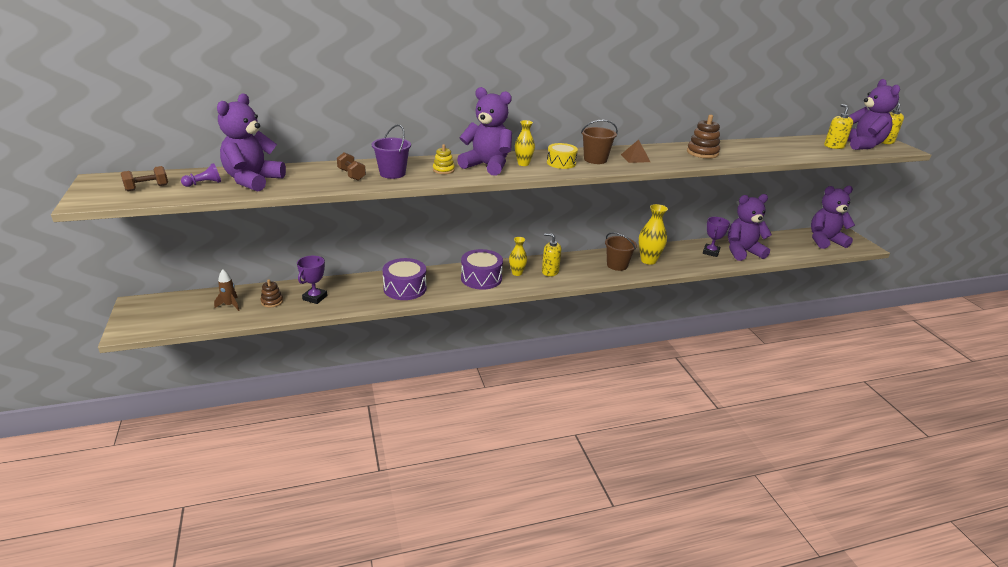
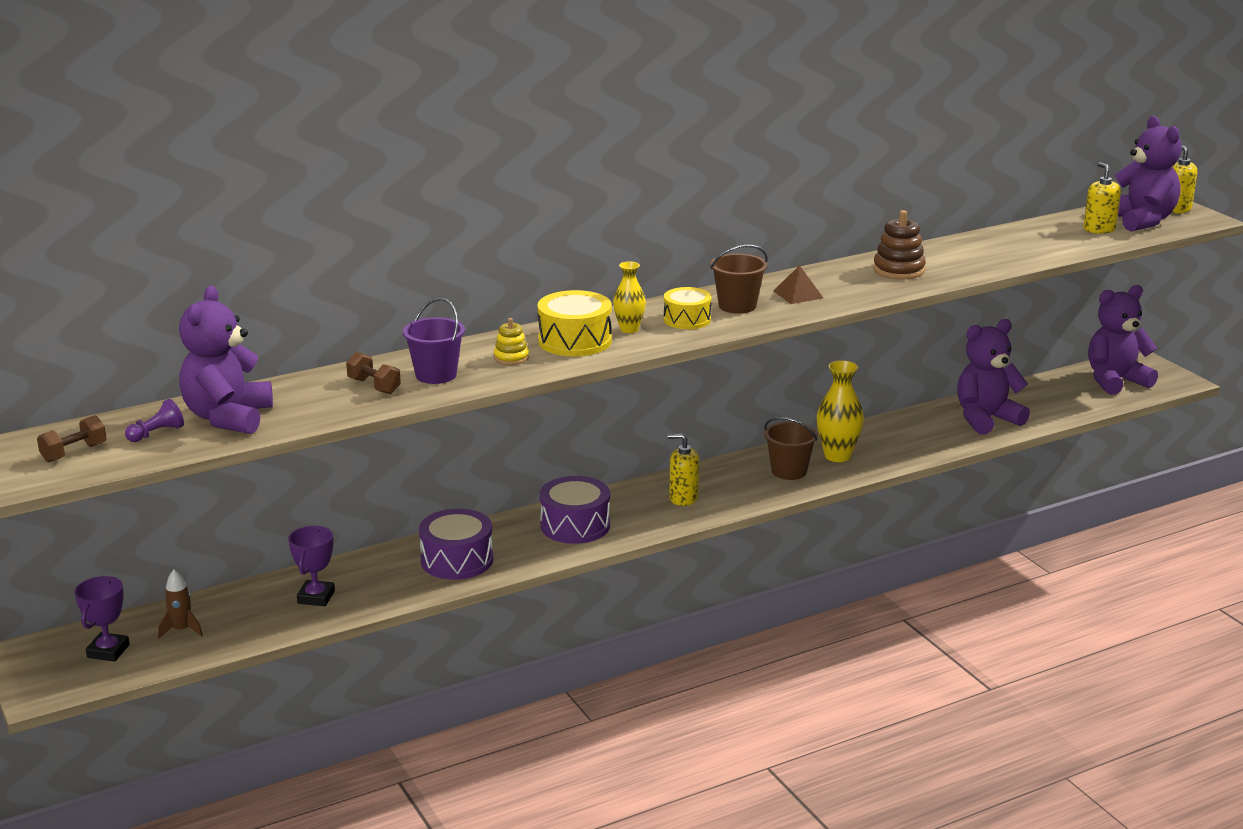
camera: 10 degrees left, 5 degrees down
brown stacking toy [261,279,283,307] -> none
purple teddy bear [457,87,512,176] -> yellow drum [537,290,612,356]
yellow vase [509,237,527,276] -> none
purple trophy [703,217,730,257] -> purple trophy moved to [74,576,130,662]

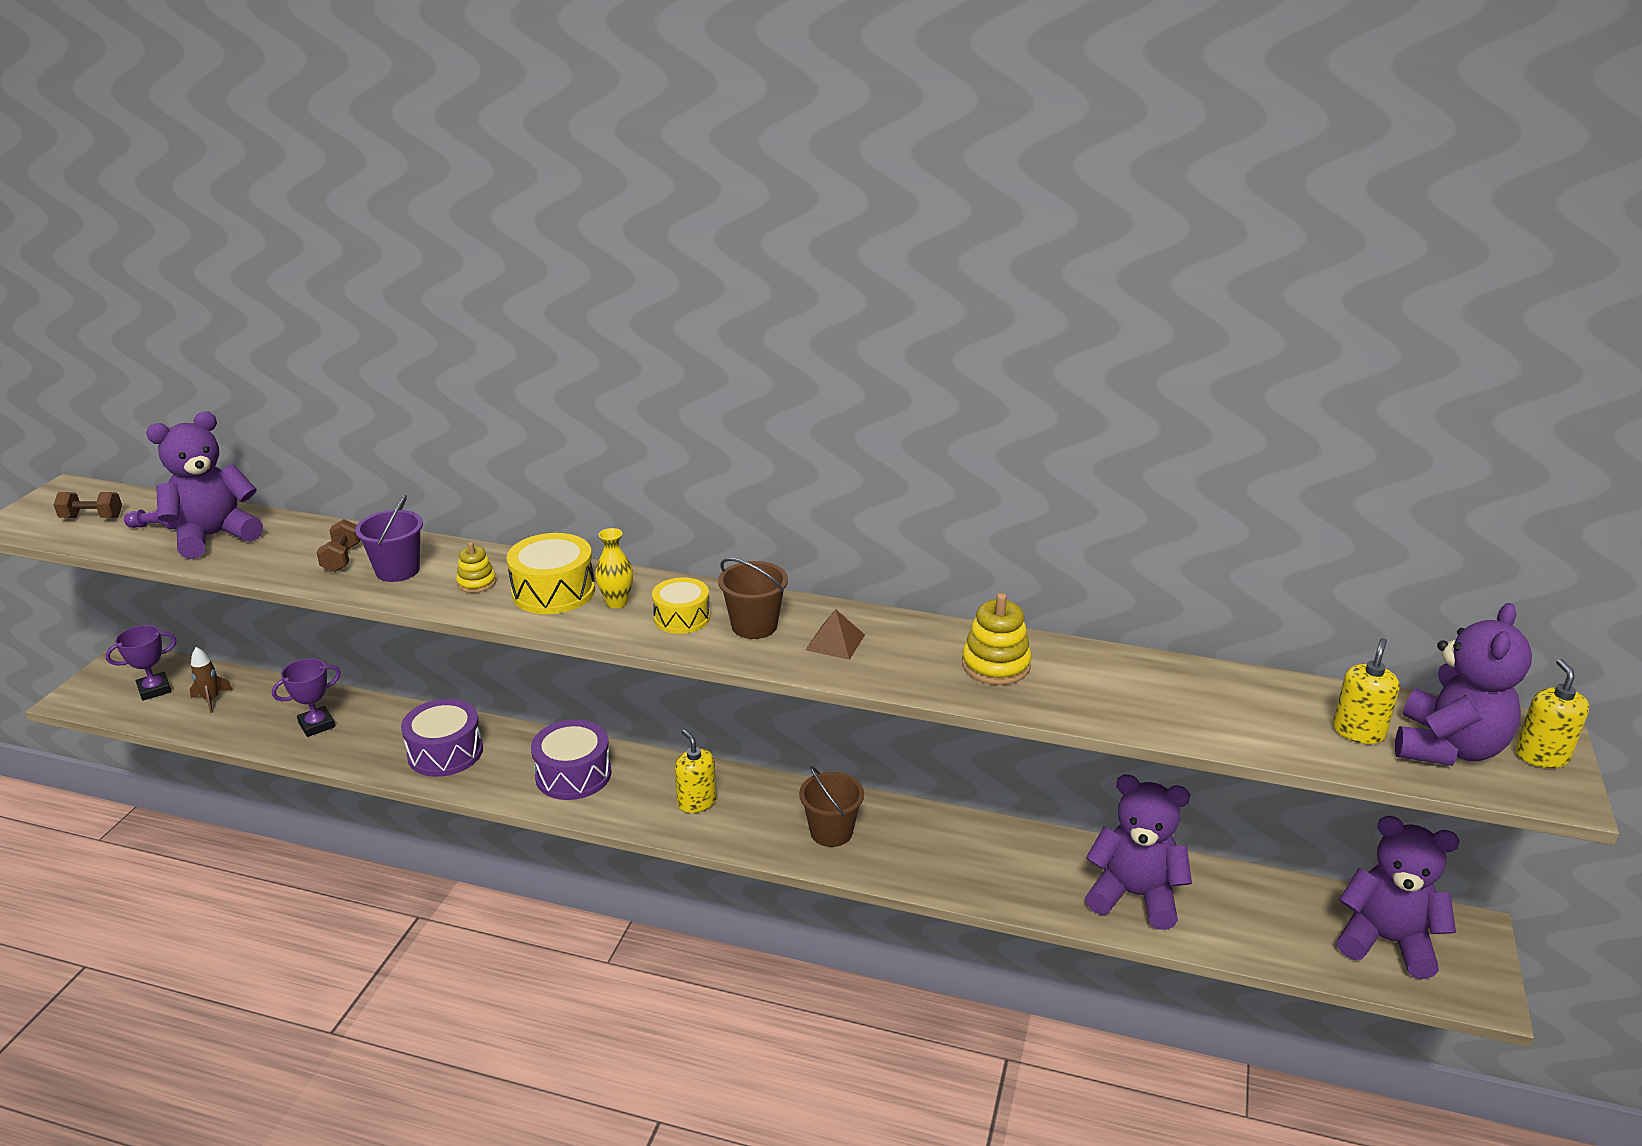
camera: 45 degrees right, 5 degrees up
yellow vase [817,360,864,462] -> none
brown stacking toy [873,210,926,280] -> yellow stacking toy [962,593,1032,685]

